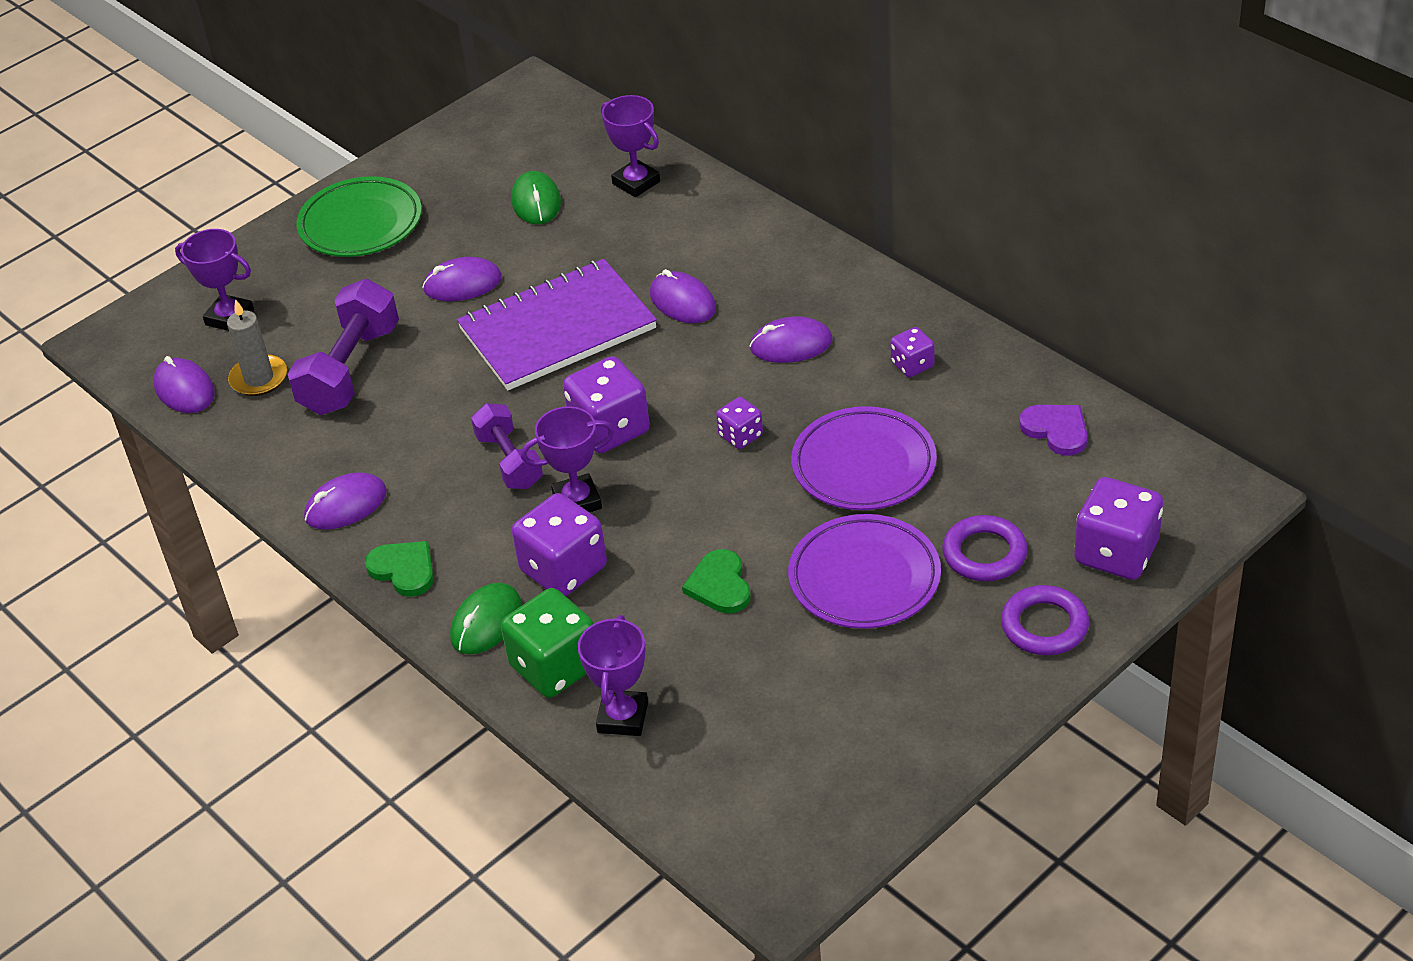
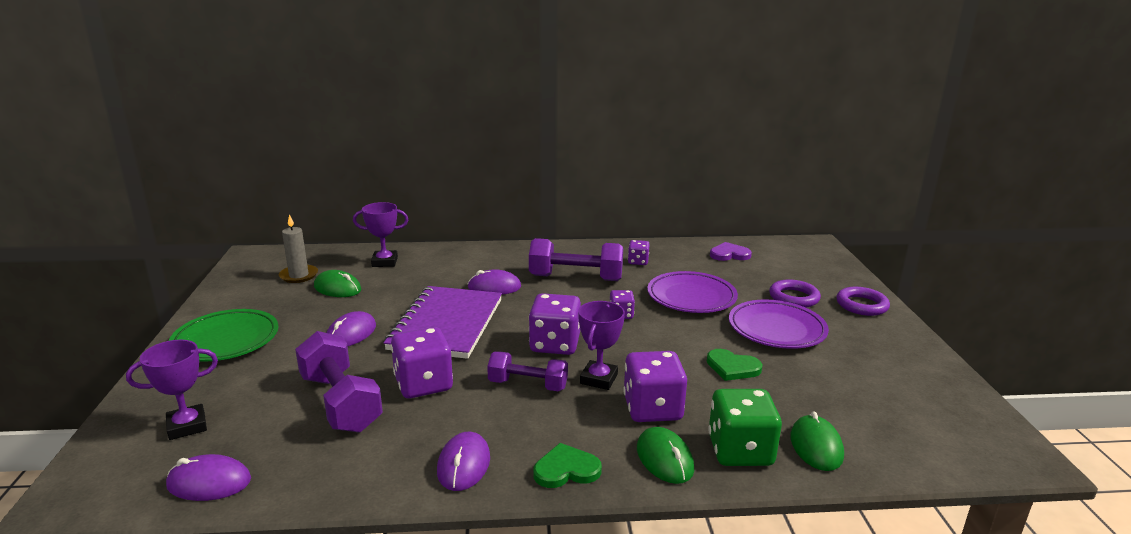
camera: 55 degrees left, 20 degrees down
grey candle [227,299,287,396] -> grey candle moved to [279,214,318,283]
purple trophy [578,615,648,736] -> green mouse [790,411,844,471]
purple mouse [750,316,832,363] -> purple dumbbell [529,238,623,281]
purple dice [1074,477,1163,580] -> purple dice moved to [391,327,453,398]

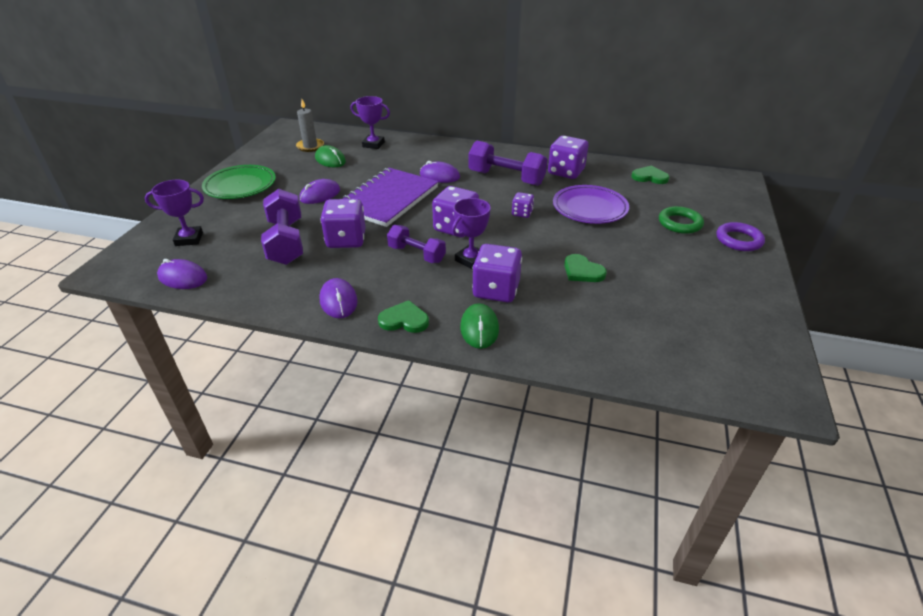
camera: 20 degrees right, 15 degrees up
purple mouse [437,432,490,491] -> purple mouse turned 45 degrees counterclockwise [319,278,358,318]
purple dice [628,240,650,265] -> purple dice [548,136,589,179], size x1.88
green dice [708,389,782,466] -> none
purple heart [710,242,752,261] -> green heart [631,166,669,184]
purple plate [729,300,829,349] -> none
purple ring [769,279,821,308] -> green ring [659,206,704,234]
green mouse [790,411,844,471] -> none

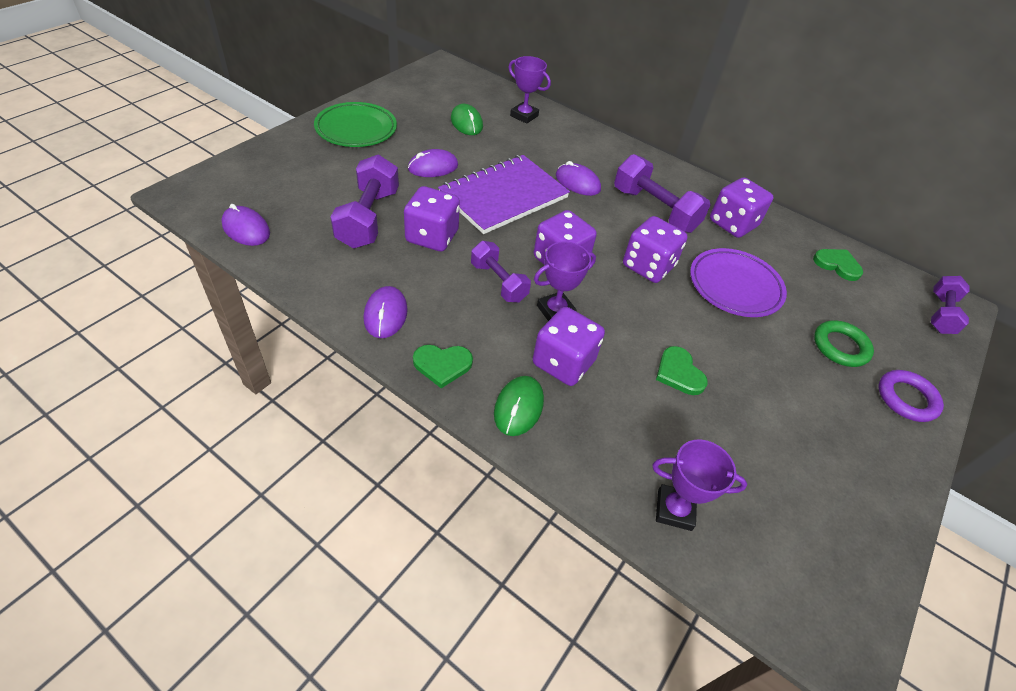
camera: 15 degrees right, 10 degrees up
purple trophy [145,180,204,246] -> purple trophy moved to [652,439,747,531]
grey candle [296,99,324,152] -> none
green heart [378,300,429,333] -> green heart turned 150 degrees clockwise [413,345,473,388]
purple dice [512,192,534,218] -> purple dice [623,216,688,283], size x1.88
none -> purple dumbbell [931,276,970,334]

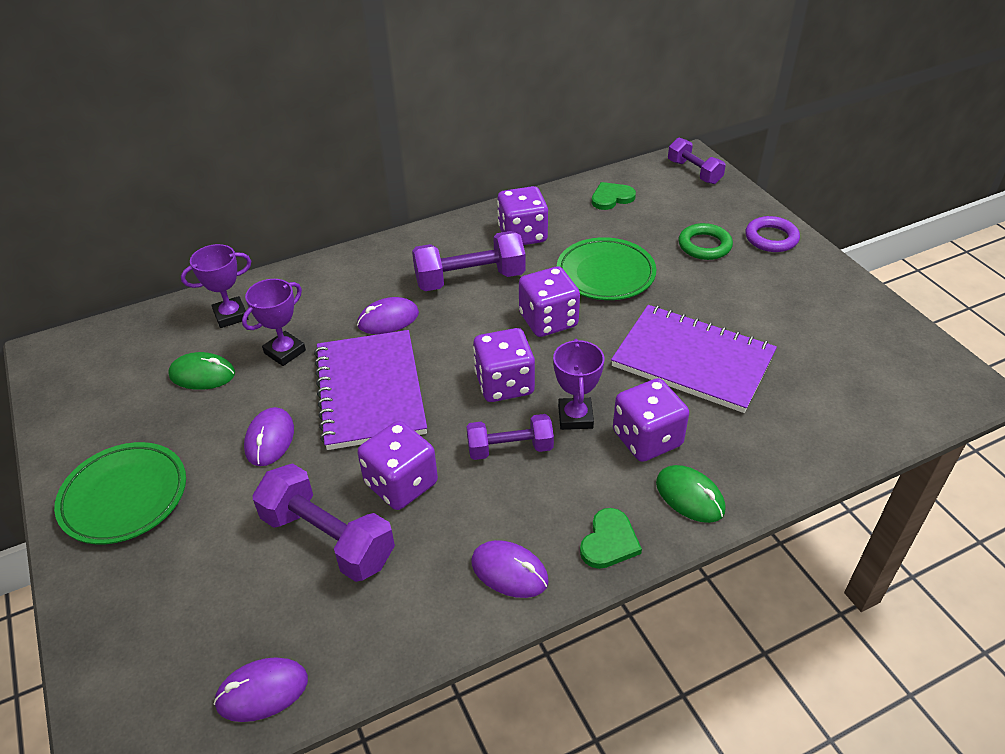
camera: 55 degrees left, 5 degrees down
purple trophy [652,439,747,531] -> purple trophy moved to [242,279,306,366]
green heart [656,346,708,395] -> purple notebook [611,305,777,413]
purple plate [690,248,787,317] -> green plate [557,237,656,300]

